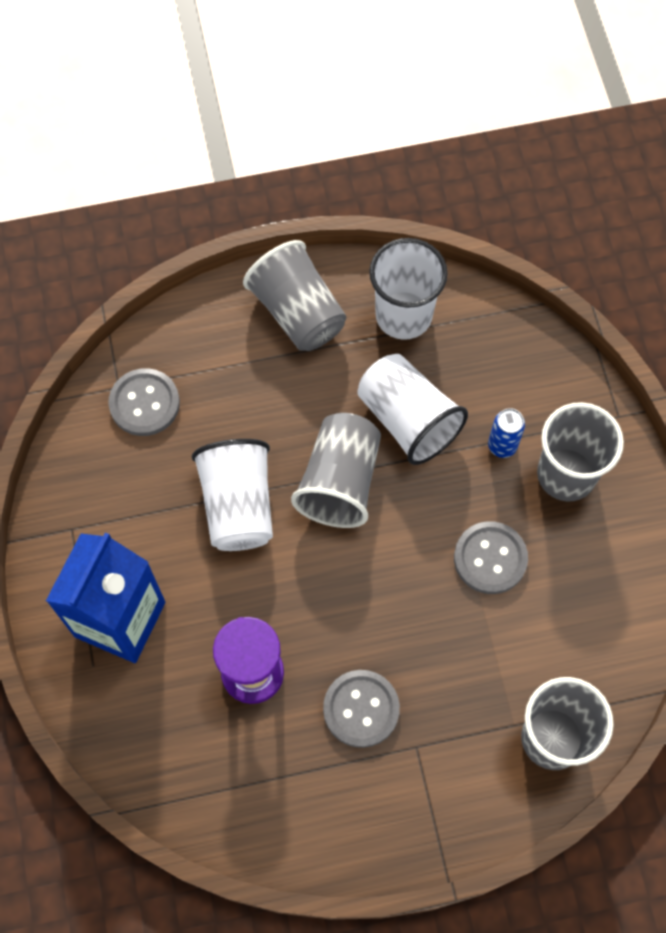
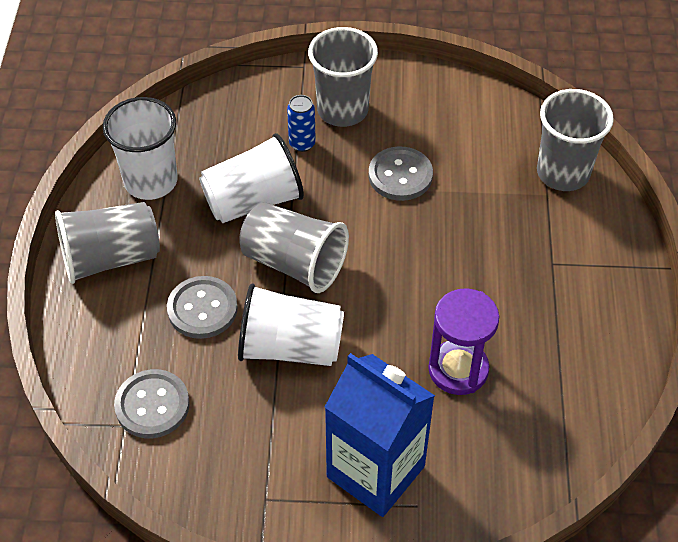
camera: 75 degrees left, 15 degrees down
grey button [323,670,400,748] -> grey button moved to [167,276,238,339]

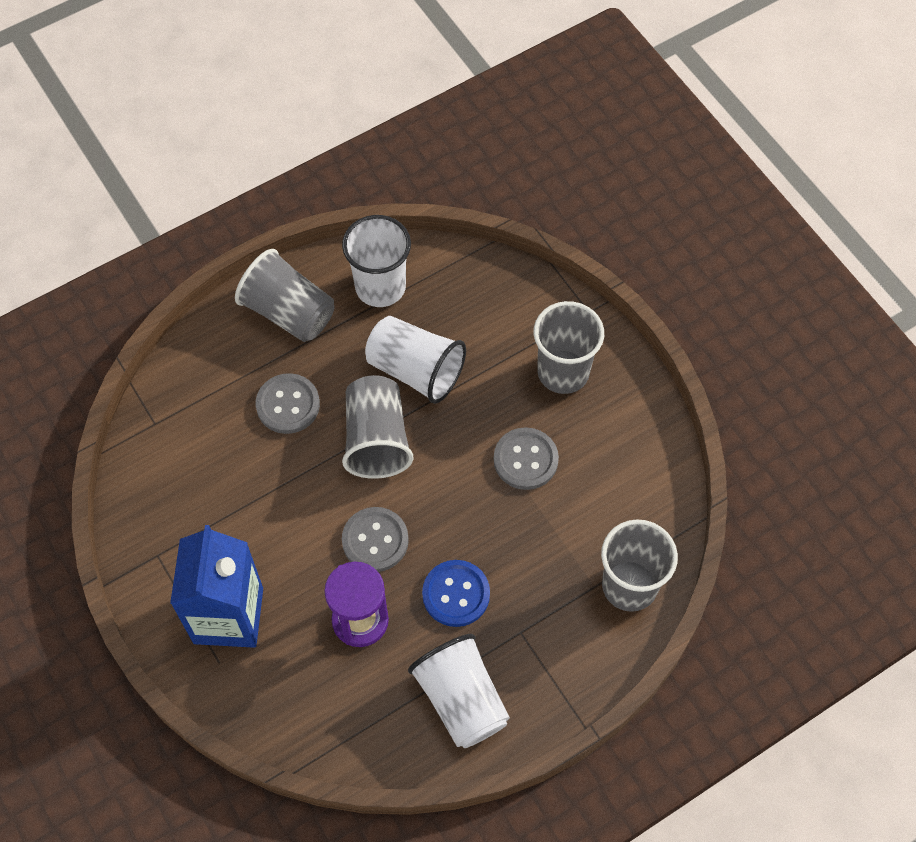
camera: 55 degrees right, 10 degrees up
grey button [114,369,190,438] -> grey button moved to [342,507,409,572]
white cup [238,283,344,366] -> white cup moved to [408,634,510,748]
blue can [287,95,316,152] -> none
none -> blue button [422,560,490,627]

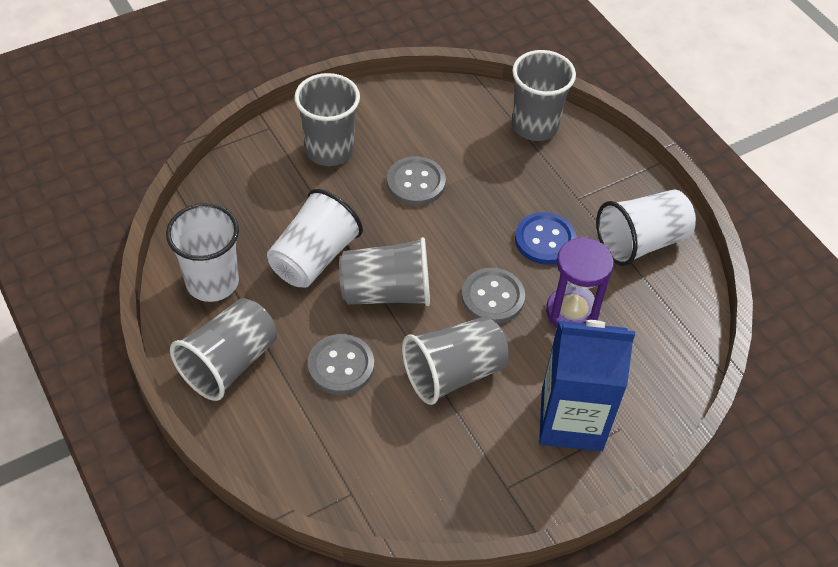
camera: 90 degrees left, 10 degrees down
none -> grey cup [402,316,509,405]

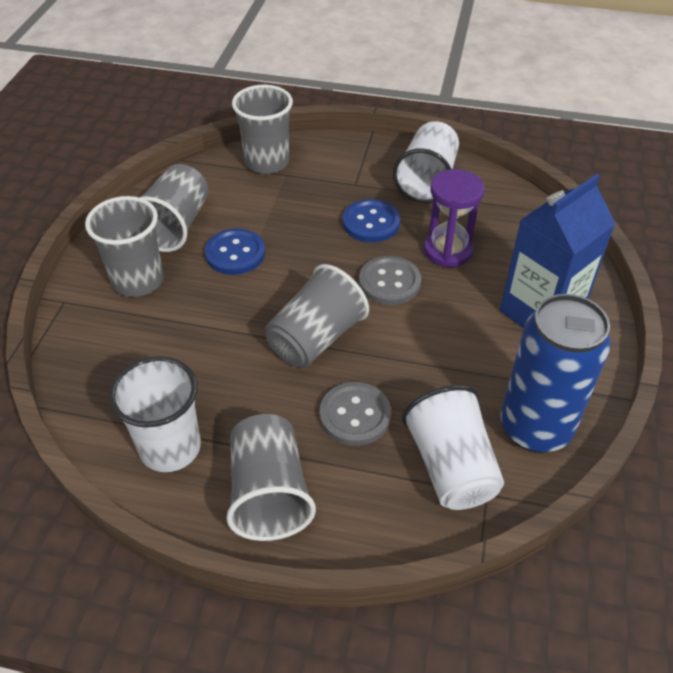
camera: 45 degrees left, 5 degrees down
white cup [267,189,363,288] -> white cup moved to [402,385,504,510]
grey button [387,156,446,206] -> blue button [205,229,265,275]
grey cup [402,316,509,405] -> grey cup moved to [139,164,209,252]
none -> blue can [501,294,611,453]

